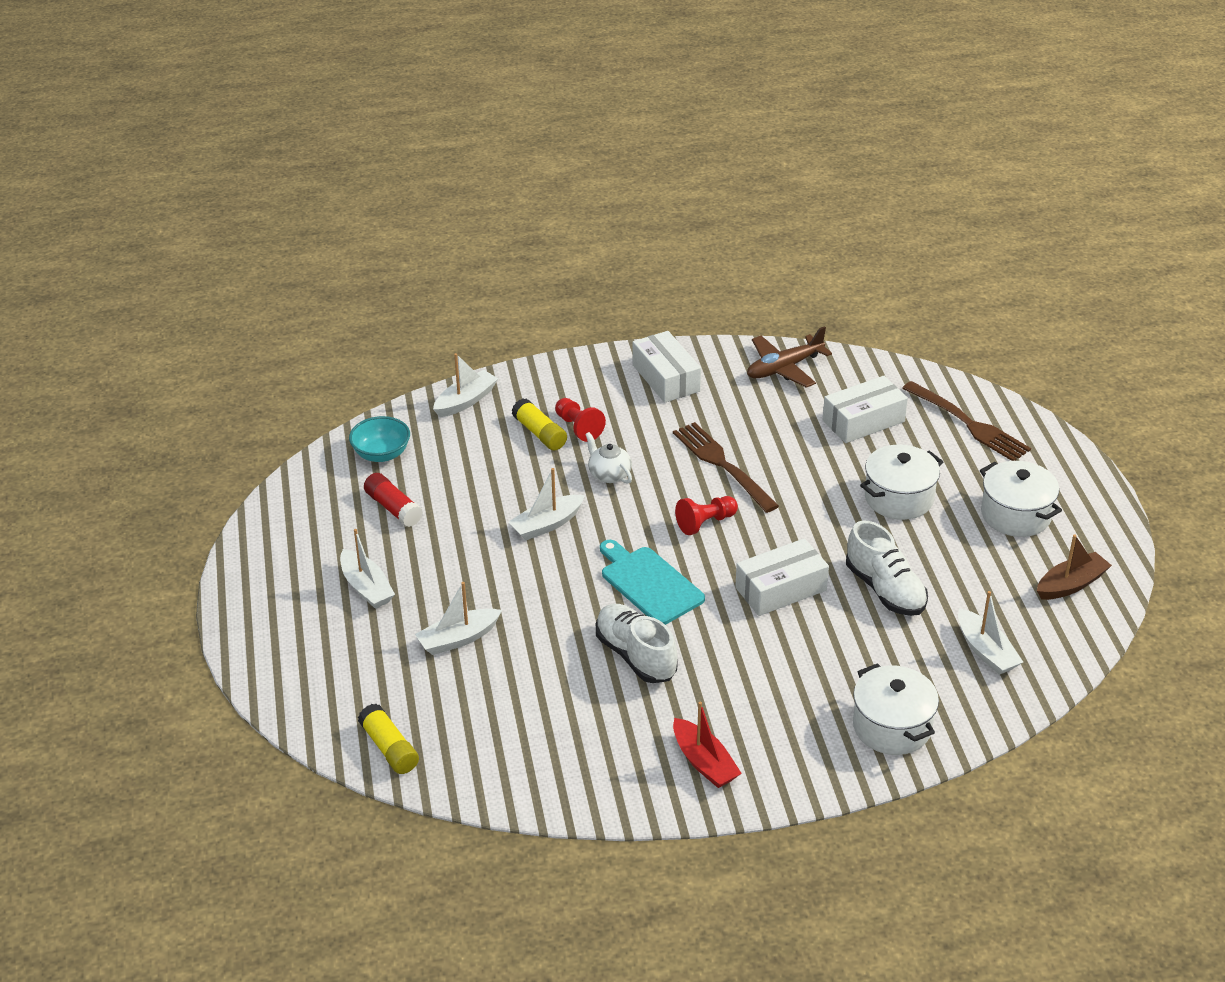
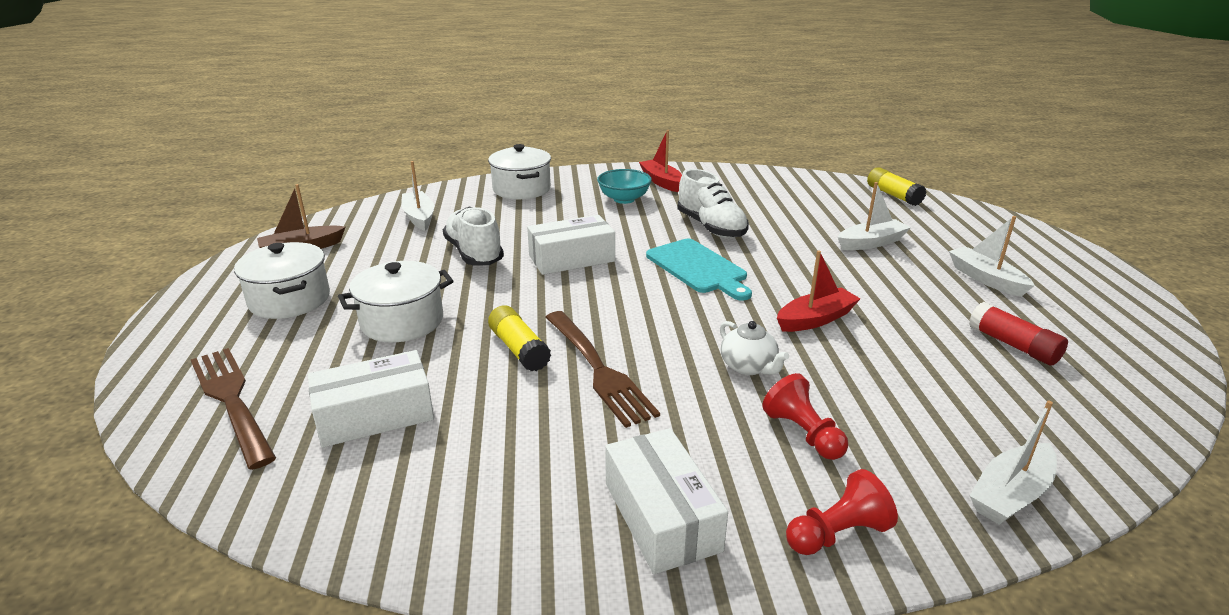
camera: 175 degrees left, 10 degrees down
turquoise bowl [349,416,410,462] -> turquoise bowl moved to [597,169,652,204]
white boat [508,468,585,540] -> red boat [777,250,861,332]
yellow glue stick [512,398,567,450] -> yellow glue stick moved to [488,305,551,371]
red pawn [675,496,738,535] -> red pawn moved to [786,469,898,555]
brown plane [747,326,832,388] -> none

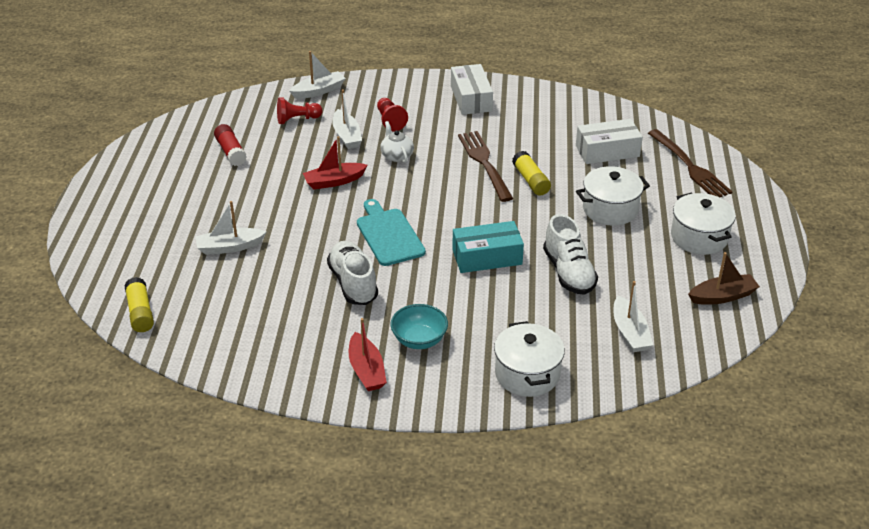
camera: 170 degrees left, 10 degrees up
white box [527,215,615,275] -> turquoise box [452,221,524,273]
red pawn [786,469,898,555] -> red pawn moved to [277,97,322,124]
white boat [949,216,1035,297] -> white boat moved to [332,89,362,149]

